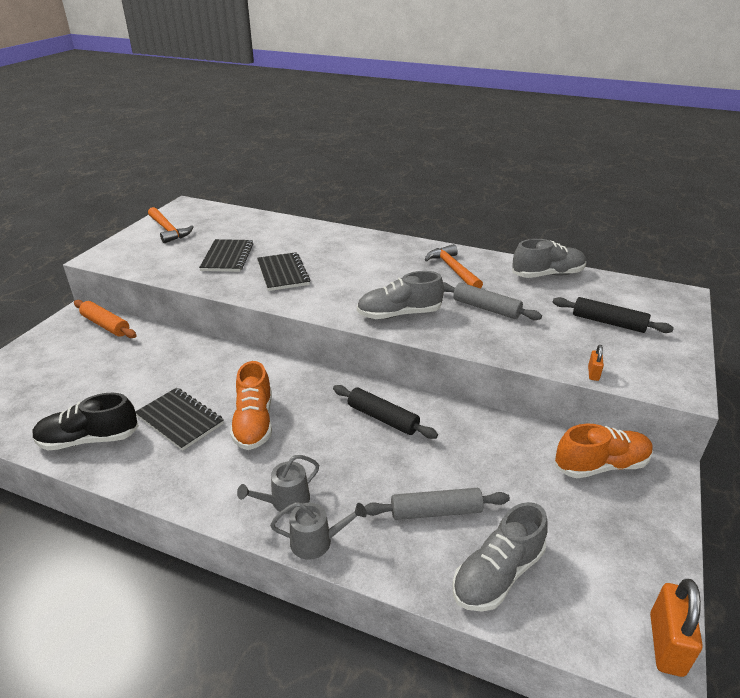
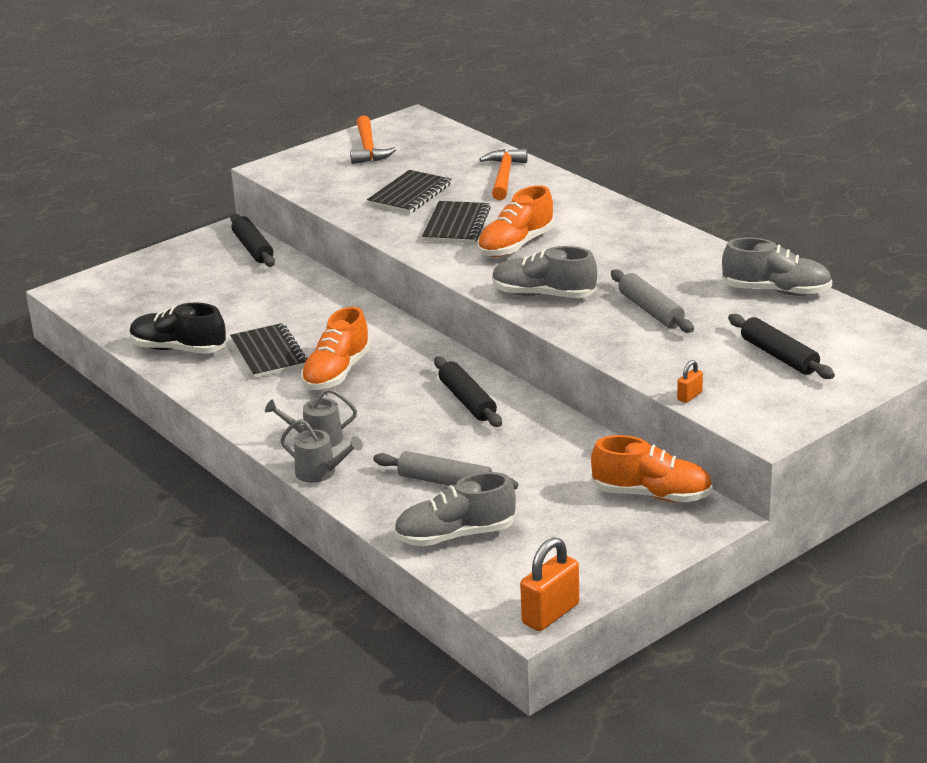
camera: 30 degrees right, 5 degrees down
orange rolling pin [74,300,137,338] -> black rolling pin [230,213,275,267]
orange hammer [425,244,483,288] -> orange hammer moved to [479,149,528,200]
none -> orange shoe [478,185,554,257]

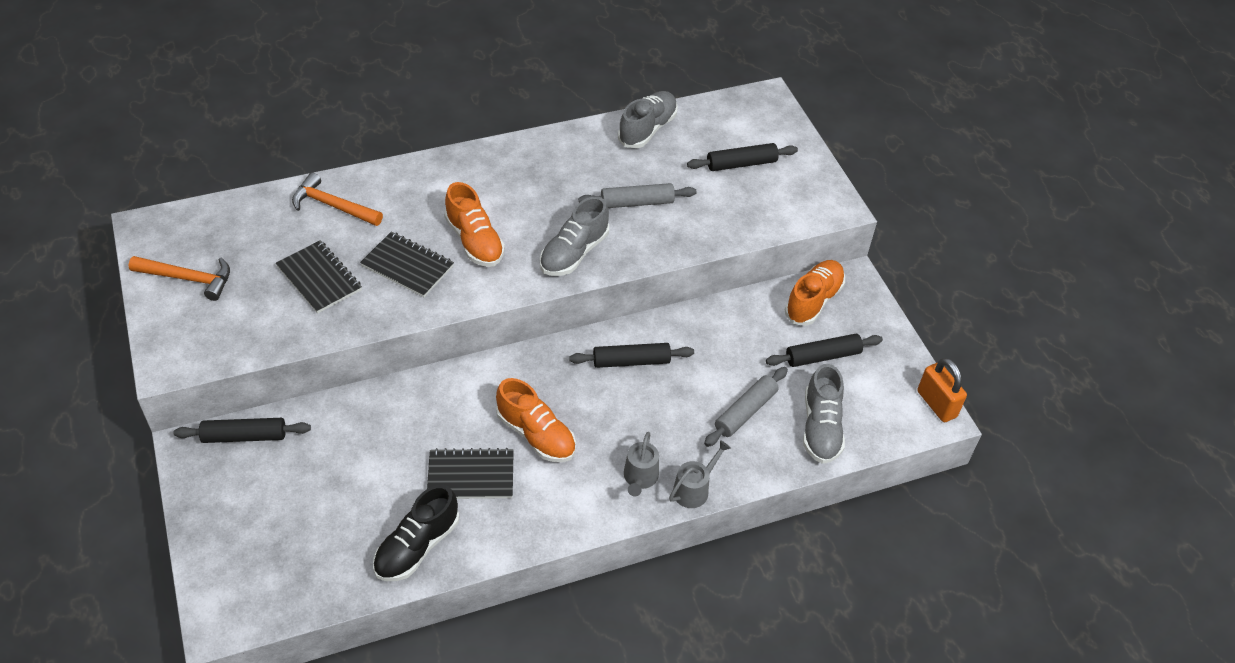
camera: 75 degrees left, 20 degrees up
orange padlock [677,360,703,403] -> none
none -> black rolling pin [766,334,883,367]

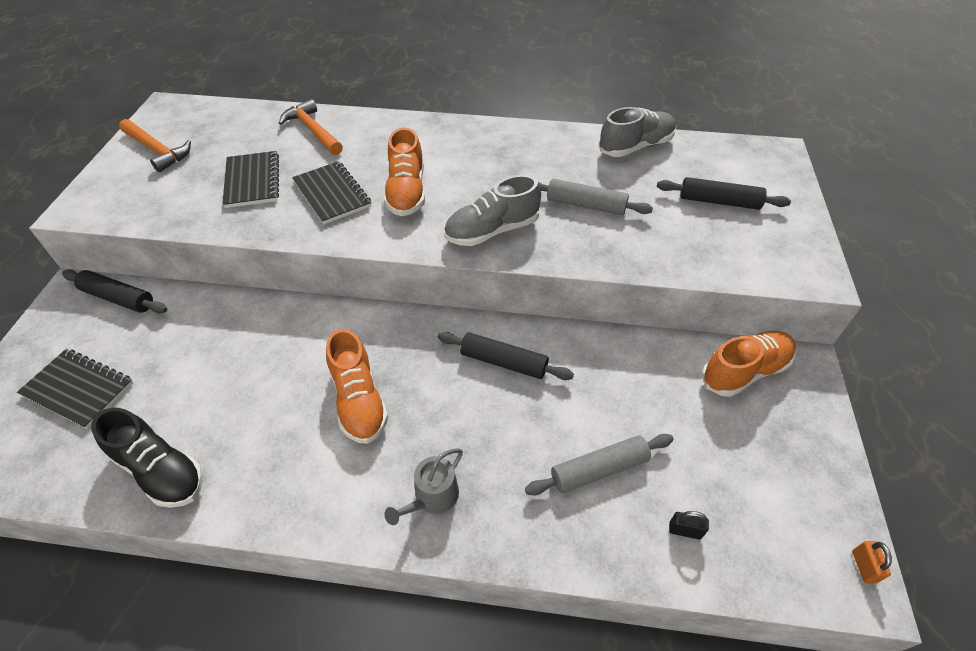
camera: 30 degrees right, 0 degrees up
black shoe [373,485,460,581] -> black shoe turned 120 degrees counterclockwise [91,408,203,508]
black notebook [427,448,514,499] -> black notebook moved to [17,349,133,429]
grey watering can [669,440,731,508] -> none
black rolling pin [766,334,883,367] -> none
grey shoe [803,364,845,464] -> black padlock [669,511,709,540]
orange padlock [917,358,967,422] -> orange padlock [852,541,892,584], size x0.50

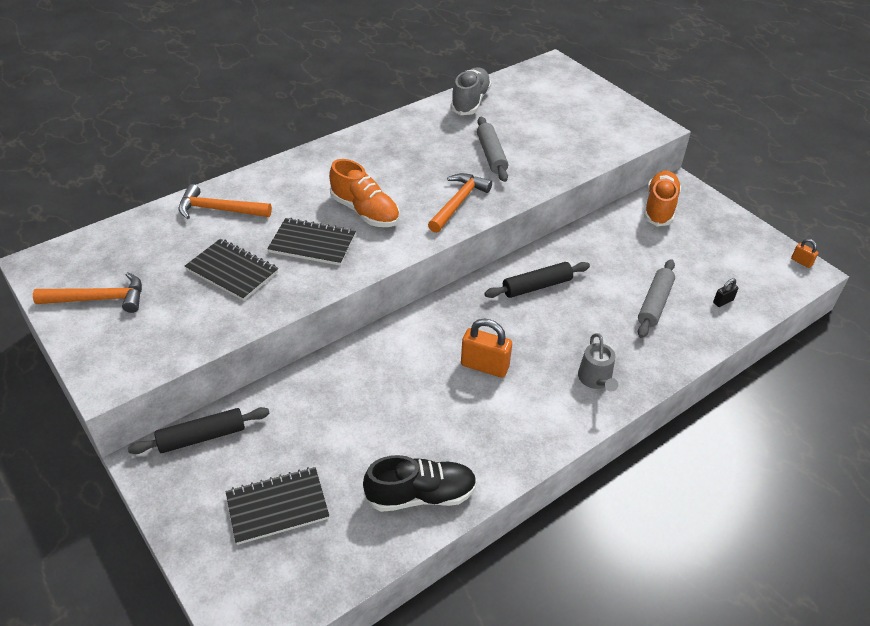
camera: 45 degrees left, 5 degrees down
orange shoe [326,329,388,444] -> orange padlock [461,318,512,378]
grey shoe [444,175,541,246] -> orange hammer [428,173,492,233]
grey rolling pin [538,179,653,215] -> grey rolling pin turned 75 degrees counterclockwise [477,117,508,182]
black rolling pin [657,177,791,210] -> none

